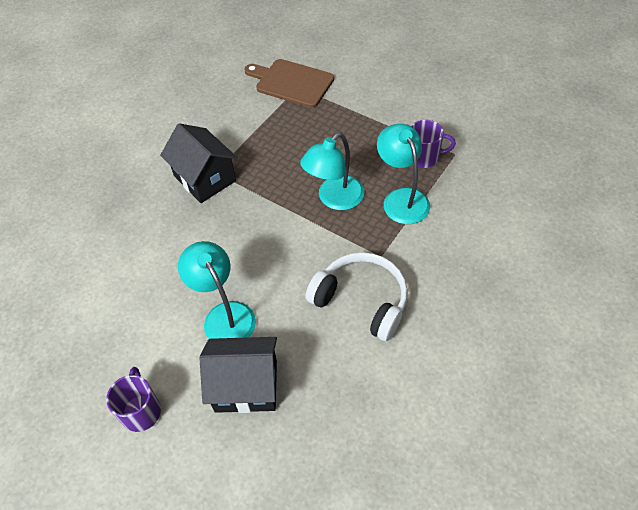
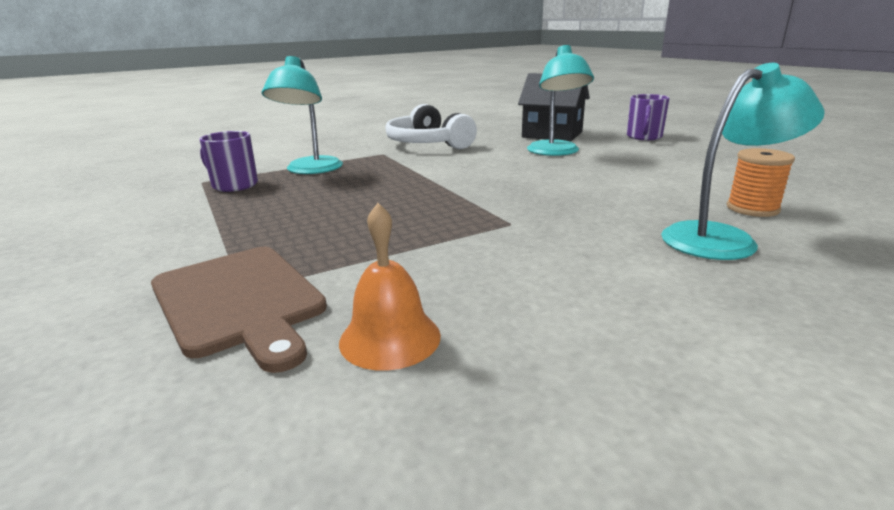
camera: 155 degrees left, 30 degrees down
black house [160,123,238,203] -> none
turquoise lamp [300,132,364,210] -> turquoise lamp moved to [661,63,825,260]
none -> orange bell [339,203,441,371]
none -> orange spool [727,148,795,217]

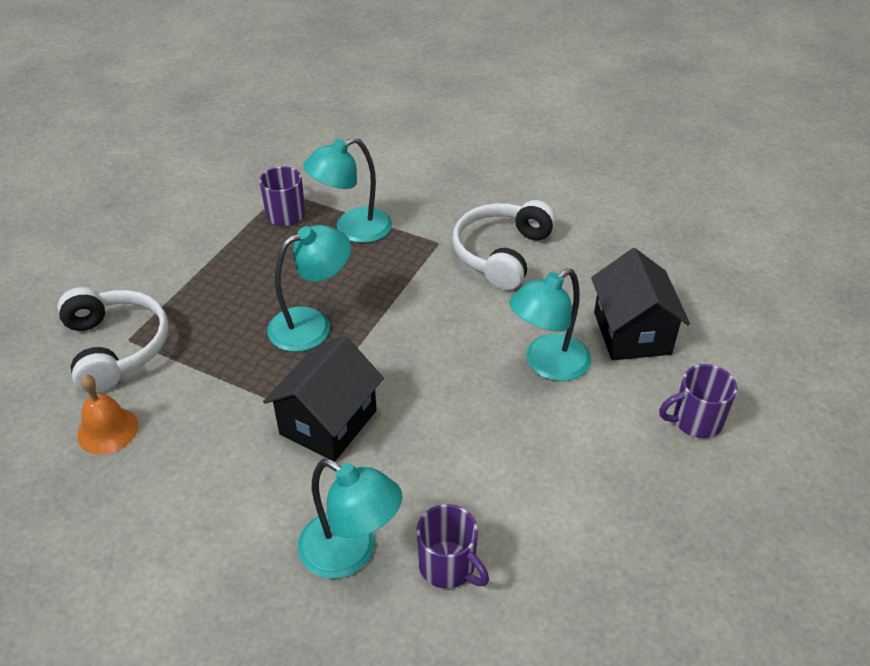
camera: 55 degrees right, 20 degrees up
brown cutting board [151,247,327,373] -> white headphones [57,287,169,393]
orange spool [727,148,795,217] -> purple mug [417,504,489,589]
none -> black house [263,336,384,462]
none -> turquoise lamp [267,225,351,352]

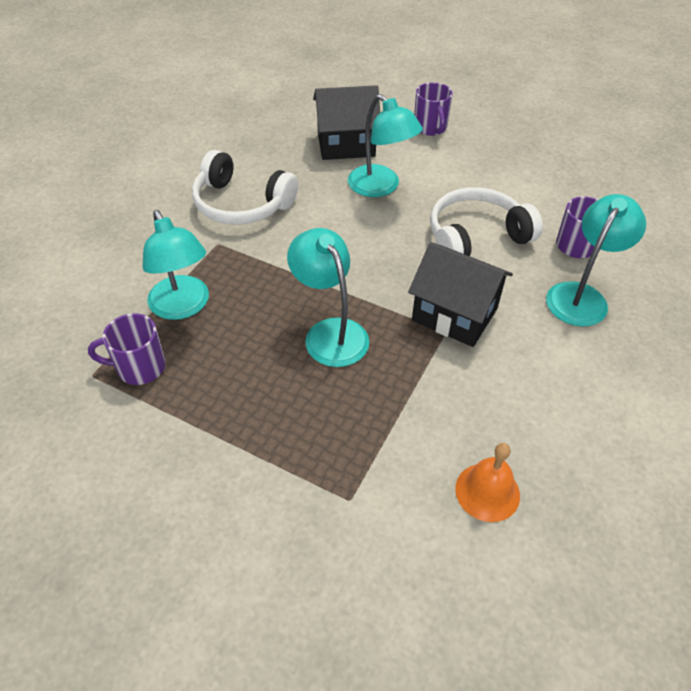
camera: 90 degrees left, 5 degrees up
white headphones [57,287,169,393] -> white headphones moved to [430,187,543,256]

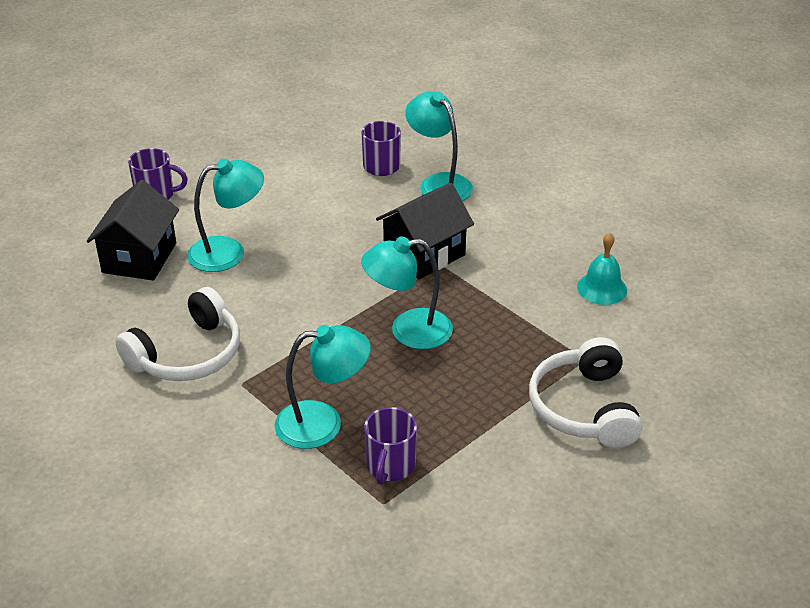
camera: 70 degrees left, 10 degrees down
white headphones [430,187,543,256] -> white headphones moved to [529,337,642,448]
orange bell [455,443,520,522] -> turquoise bell [577,232,627,305]

